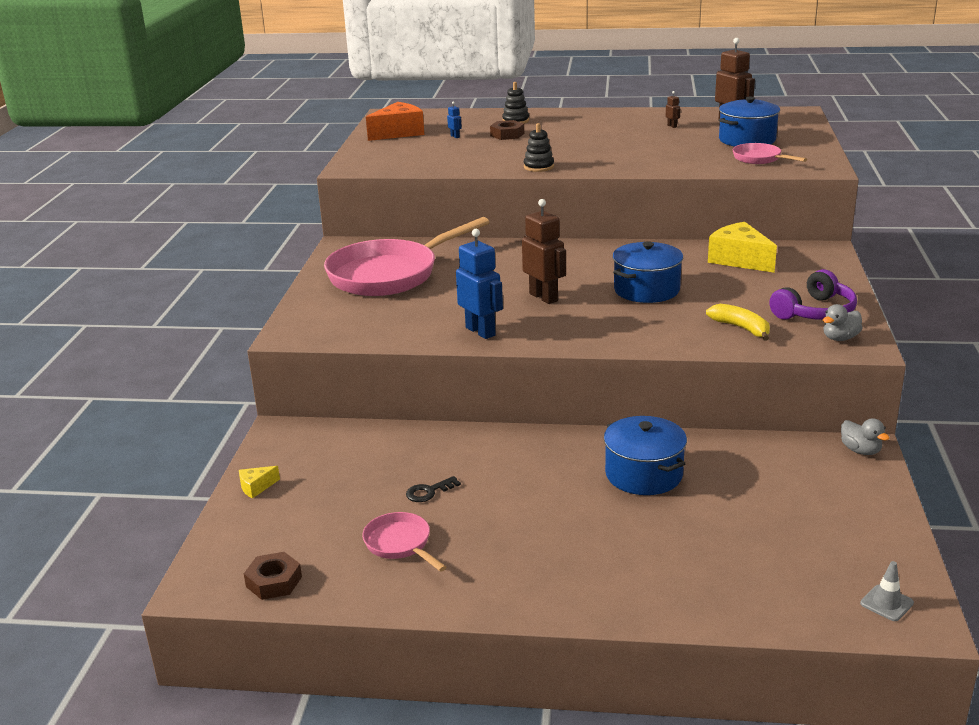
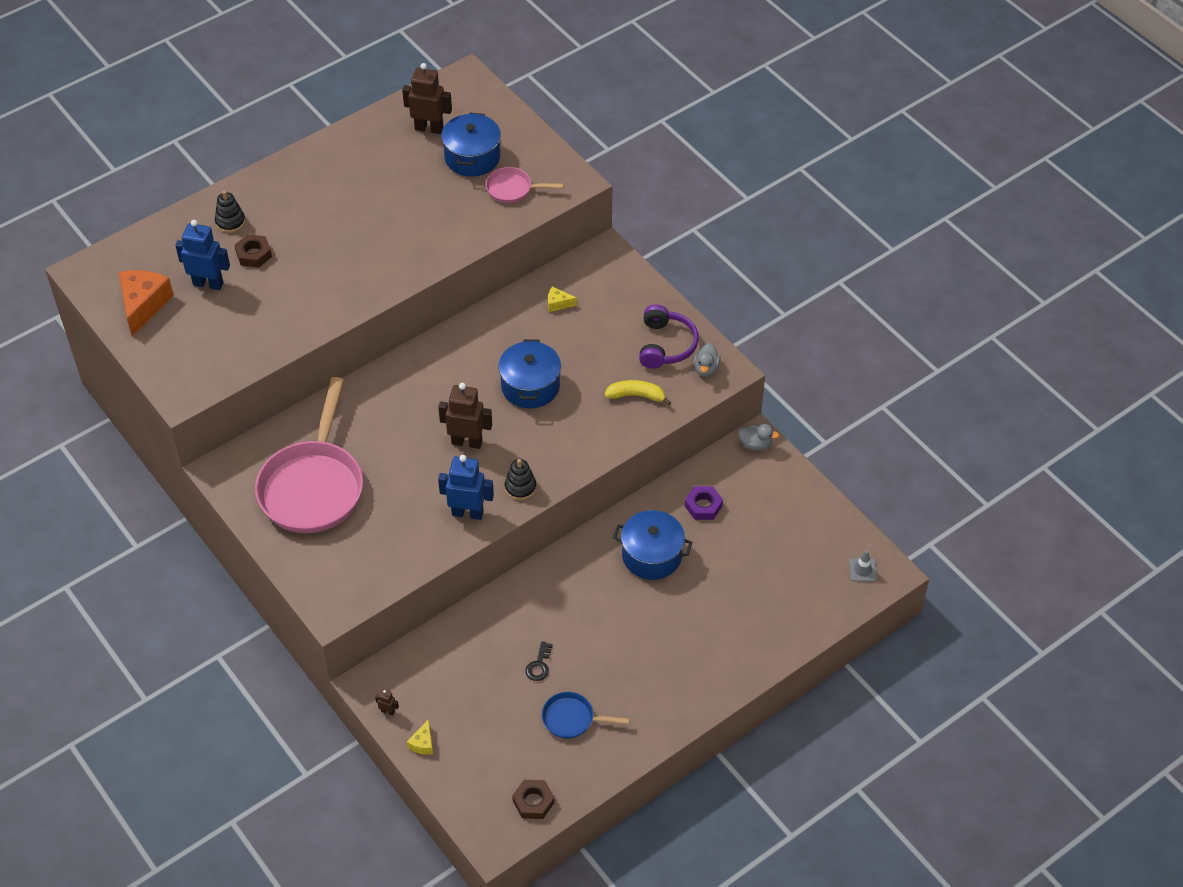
camera: 45 degrees left, 25 degrees up
pink pan [362,512,447,572] -> blue pan [542,692,630,739]
blue robot [447,102,462,138] -> blue robot [175,220,230,290], size x2.37
black stacking toy [524,123,554,172] -> black stacking toy moved to [505,459,536,500]
brown robot [666,91,680,128] -> brown robot moved to [375,689,399,716]
yellow cheese [708,222,777,273] -> yellow cheese [548,287,577,312], size x0.47
none -> purple nut [685,486,723,520]

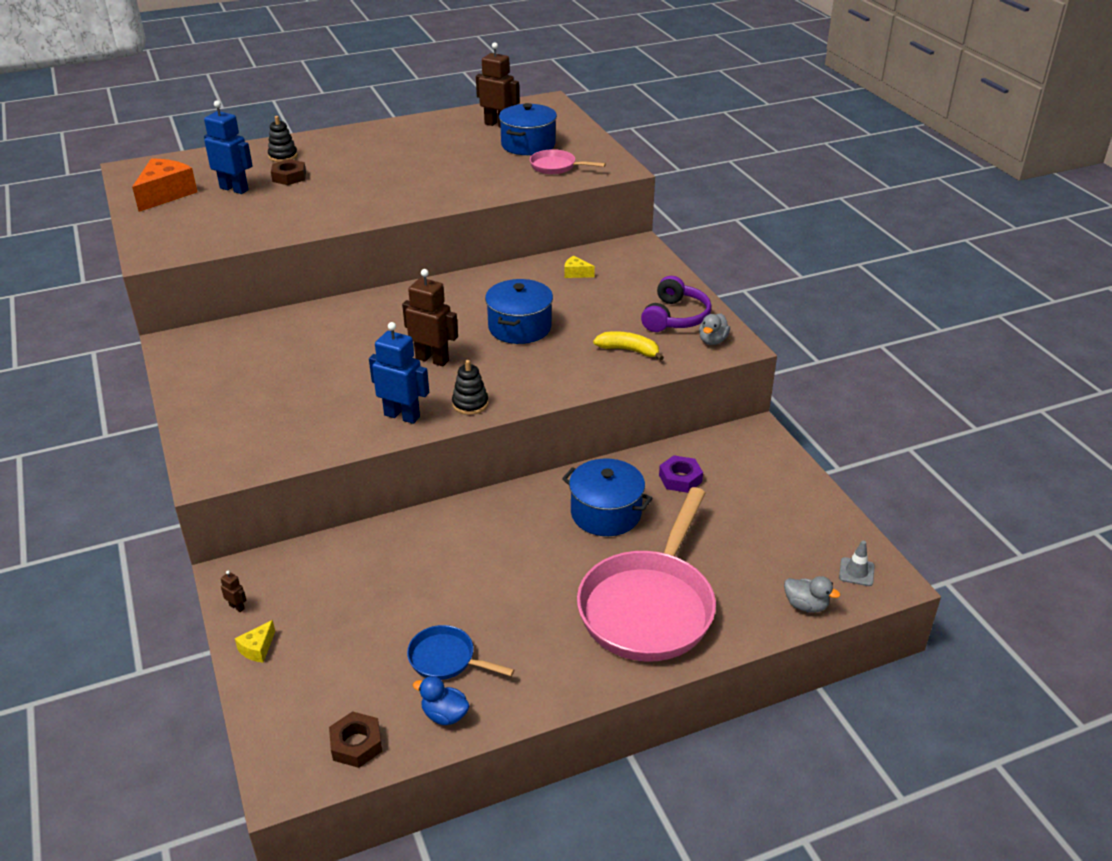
camera: 15 degrees right, 15 degrees down
pink pan [255,377,363,533] -> pink pan moved to [577,487,716,662]
black key [525,641,553,681] -> none
grey duck [738,424,779,451] -> grey duck moved to [784,576,840,613]
none -> blue duck [413,676,470,725]

